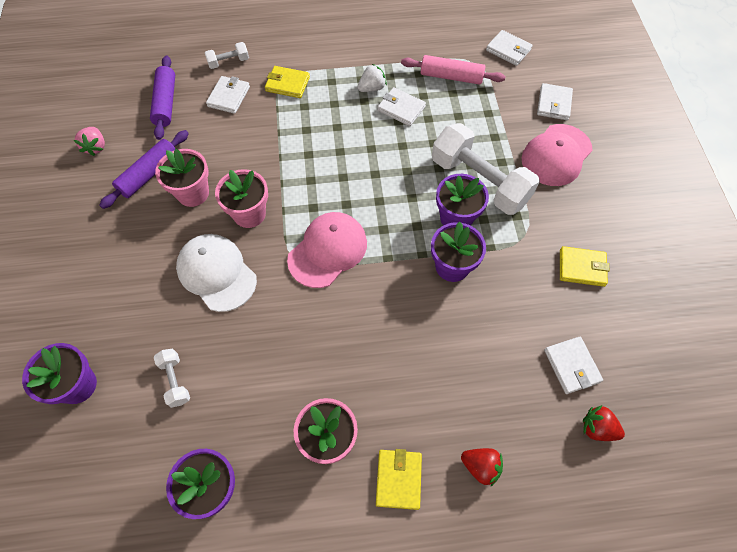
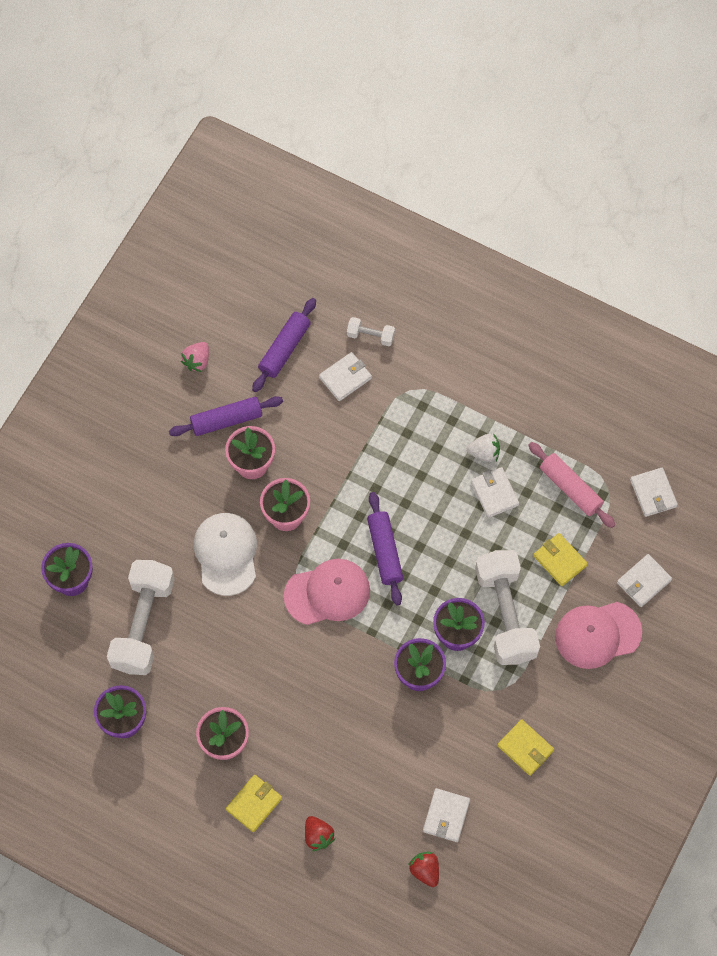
camera: 35 degrees right, 5 degrees up
white dumbbell [154,349,190,408] -> white dumbbell [107,560,175,675], size x2.24
yellow wallet [265,66,310,98] -> yellow wallet moved to [533,533,588,586]
none -> purple rolling pin [367,492,403,606]

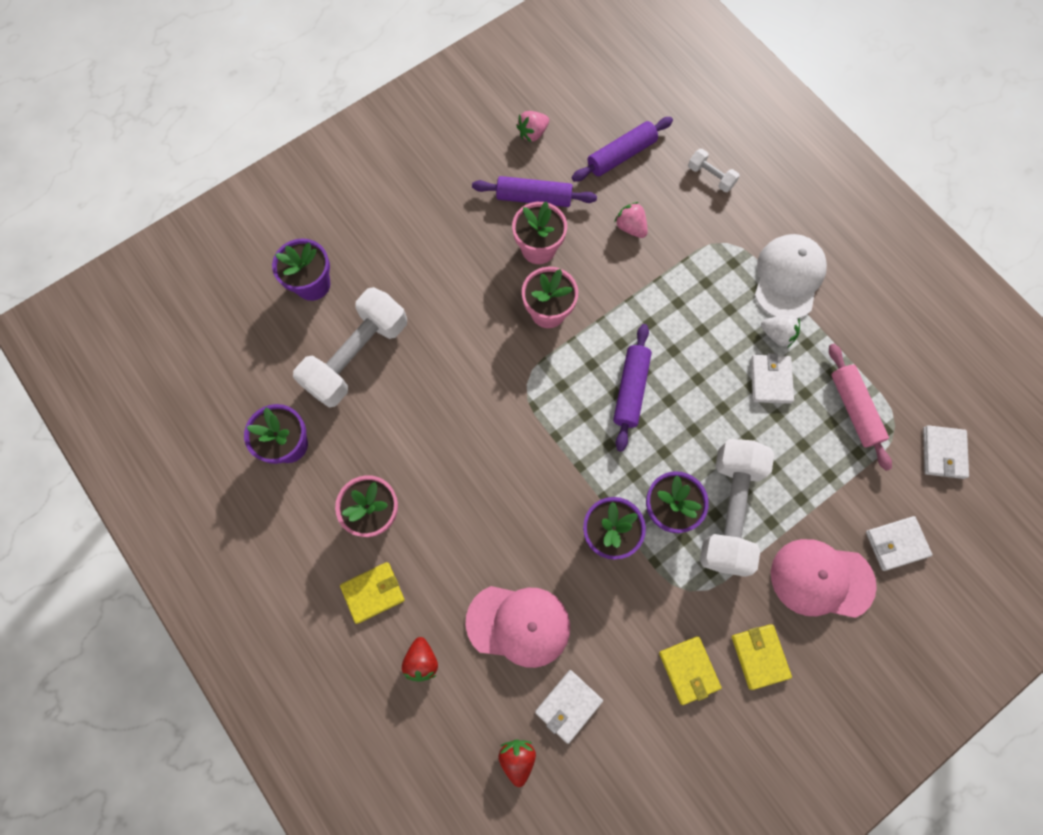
camera: 25 degrees right, 5 degrees up
white cap [194,513,257,596] -> white cap moved to [754,234,827,319]
pink cap [284,559,370,625] -> pink cap moved to [466,586,570,668]
white wallet [319,352,372,401] -> none
yellow wallet [533,533,588,586] -> yellow wallet moved to [732,624,792,690]
none -> pink strawberry [614,202,648,238]

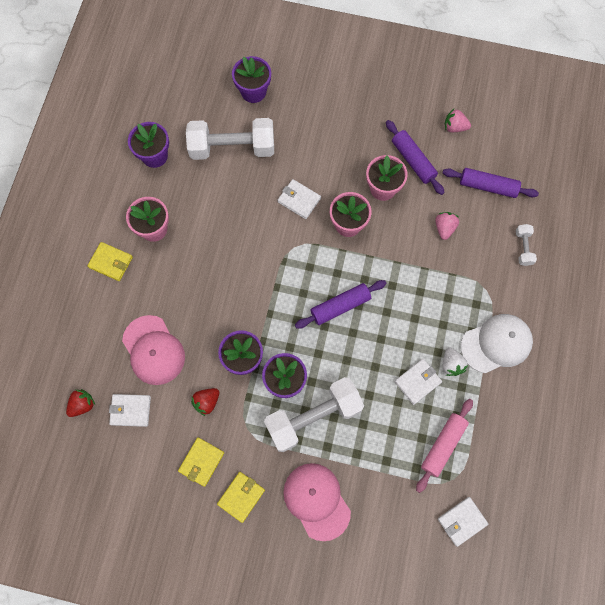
camera: 50 degrees right, 0 degrees up
red strawberry [402,637,438,682] -> red strawberry moved to [191,388,219,416]
white wallet [866,516,932,571] -> white wallet moved to [277,179,321,219]

